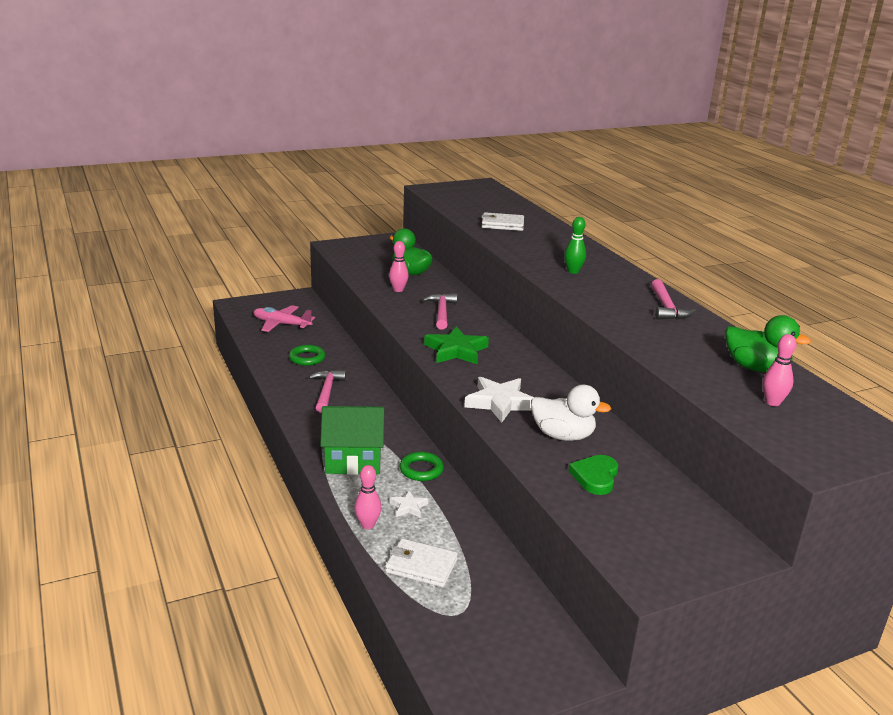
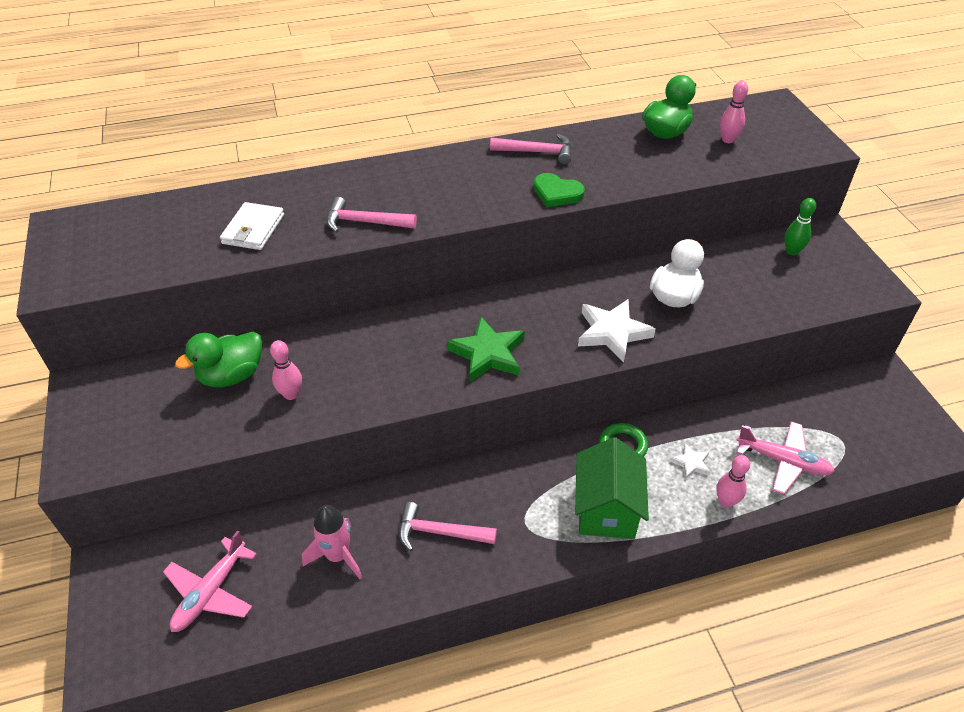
camera: 80 degrees left, 20 degrees up
green ring [289,345,325,366] -> pink rocket [302,505,362,579]
white wallet [385,539,458,587] -> pink plane [736,421,835,494]
pink hammer [422,293,457,330] -> pink hammer moved to [326,197,417,232]
green bowling pin [564,217,586,274] -> green bowling pin moved to [784,198,816,255]
green heart [569,455,618,495] -> green heart moved to [533,173,585,207]

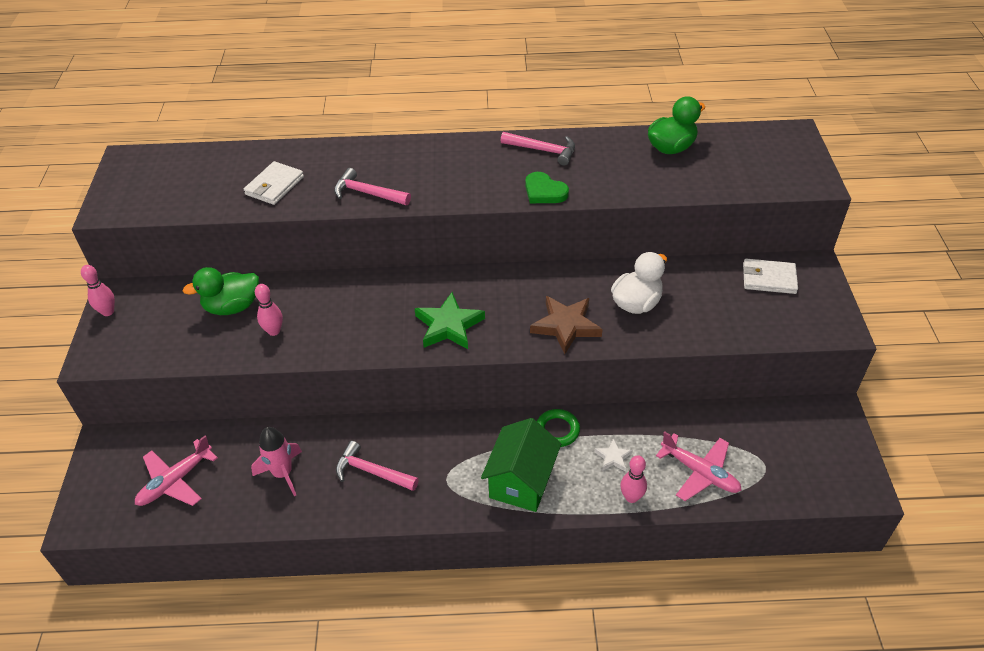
camera: 15 degrees right, 0 degrees up
white star [578,299,656,363] -> brown star [530,296,603,354]
pink bowling pin [720,81,748,143] -> pink bowling pin moved to [81,265,115,316]
green bowling pin [784,198,816,255] -> white wallet [743,259,798,294]

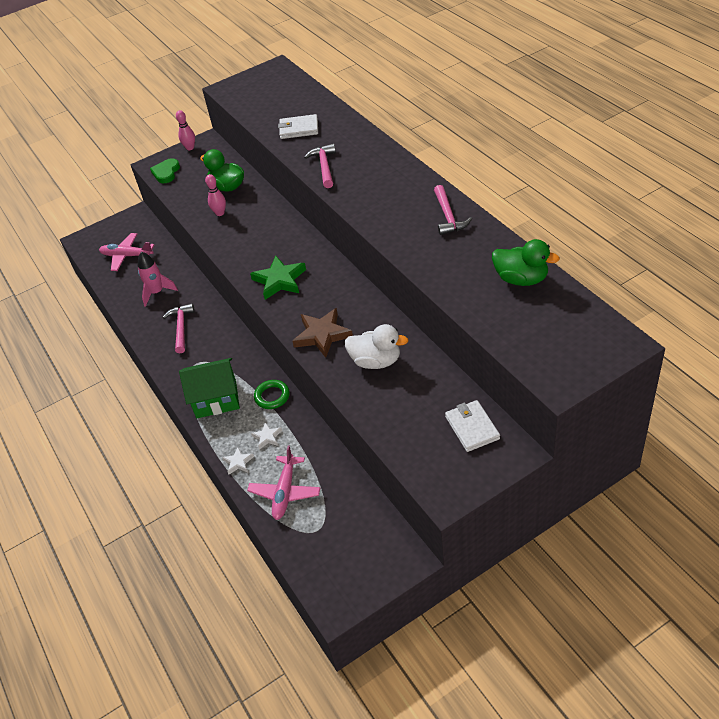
camera: 65 degrees right, 0 degrees up
green heart [525,172,569,203] -> green heart moved to [150,158,180,183]
pink bowling pin [620,455,647,503] -> white star [222,447,254,475]

